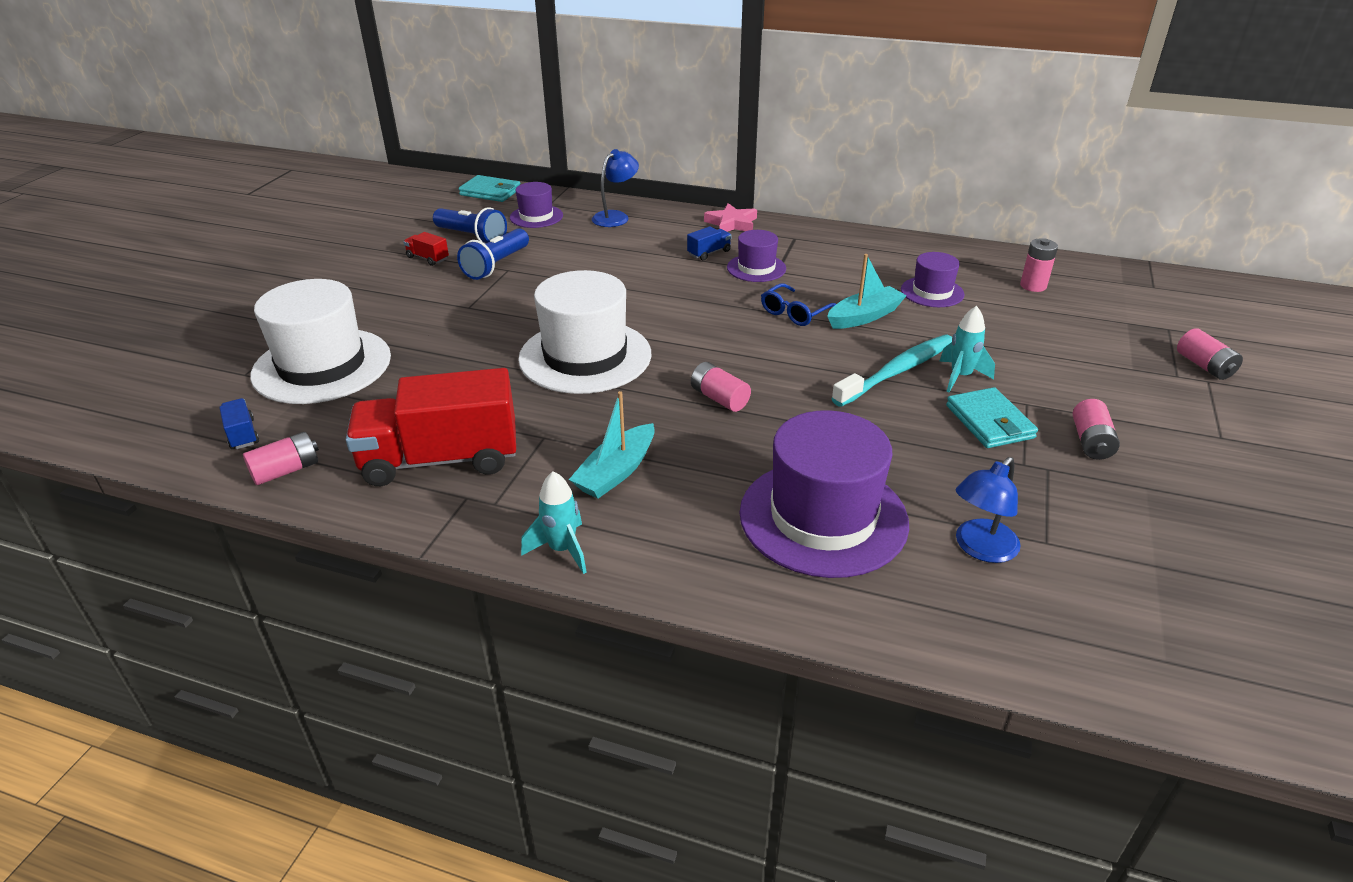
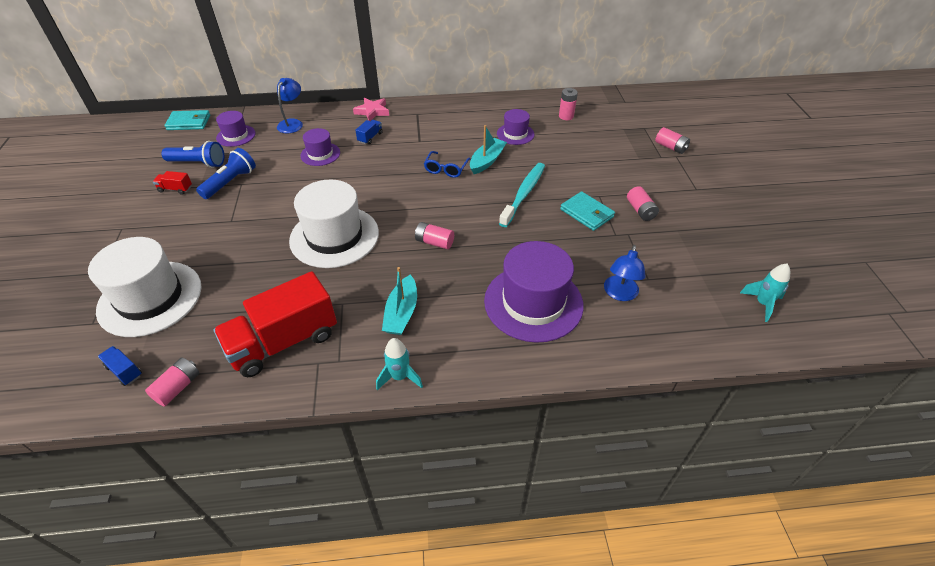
camera: 25 degrees left, 10 degrees up
blue flashlight [457,228,529,280] -> blue flashlight turned 150 degrees counterclockwise [196,148,256,199]
purple hat [727,230,786,282] -> purple hat moved to [300,128,340,166]
turquoise rocket [939,306,995,392] -> turquoise rocket moved to [740,264,790,322]

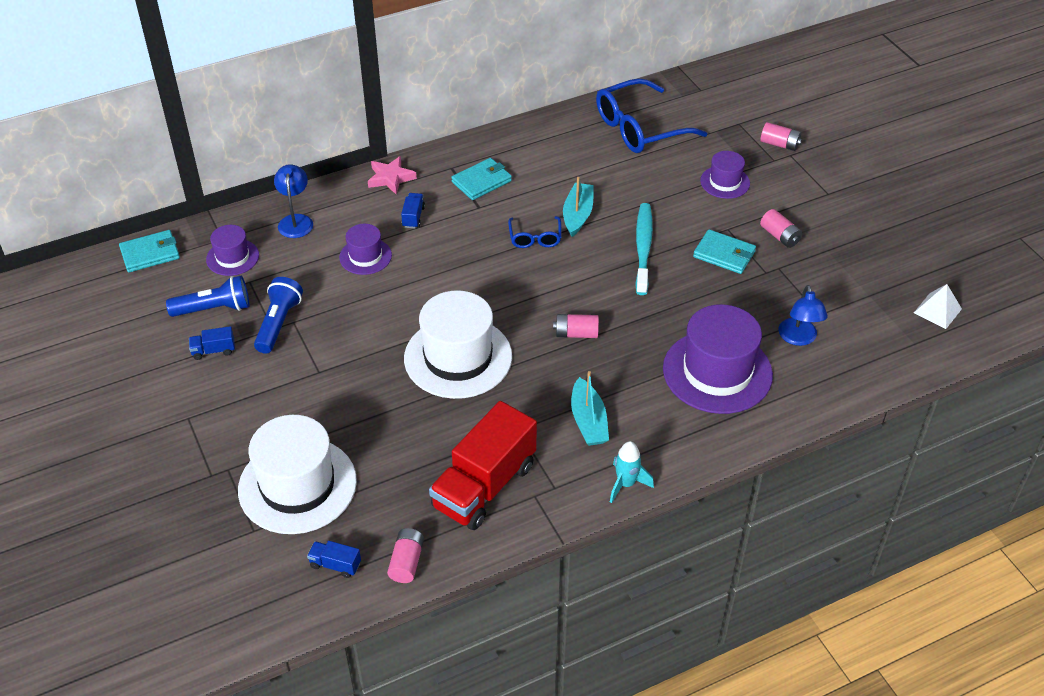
camera: 20 degrees left, 0 degrees up
red truck [153,171,192,195] -> blue truck [189,326,235,360]
purple hat [497,109,534,145] -> purple hat moved to [700,151,750,199]
pink battery [559,88,578,120] -> blue glasses [596,78,707,153]
turquoise rocket [740,264,790,322] -> white pyramid [914,284,962,329]
none -> turquoise wallet [451,158,512,200]

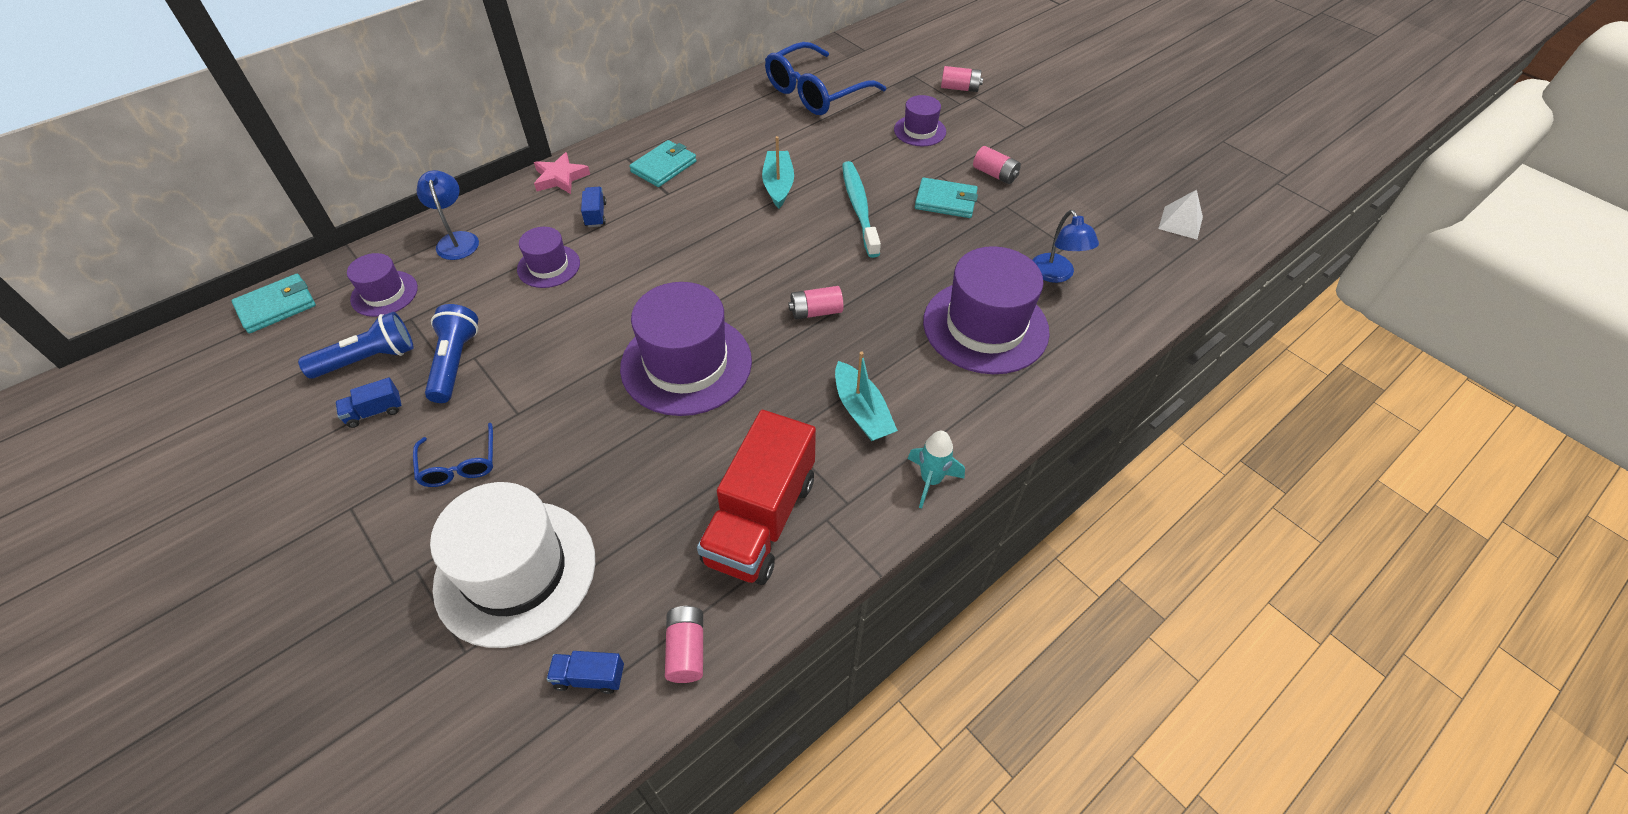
camera: 15 degrees left, 5 degrees up
white hat [404,290,512,399] -> purple hat [620,282,752,416]
blue glasses [508,216,561,248] -> blue glasses moved to [413,423,493,487]

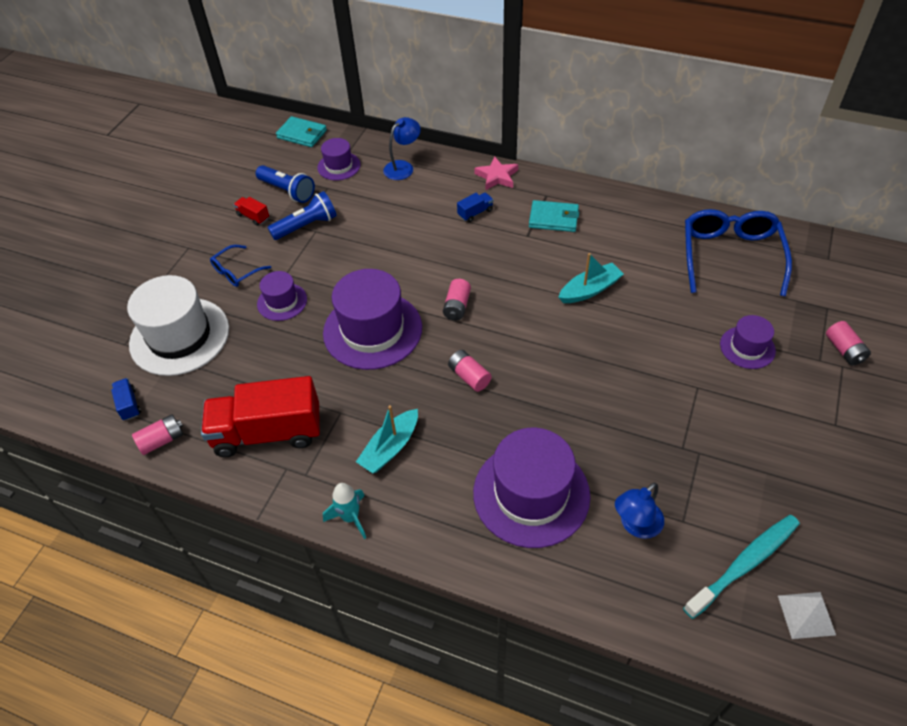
camera: 65 degrees right, 0 degrees up
blue truck [335,378,402,428] -> red truck [233,197,269,226]
purple hat [517,227,580,288] -> purple hat moved to [257,271,307,321]
blue glasses [765,42,886,115] -> blue glasses turned 75 degrees clockwise [685,209,792,296]
turquoise toothbrush [842,161,881,258] -> turquoise toothbrush moved to [683,515,800,619]
turquoise wallet [915,177,978,218] -> none
pink battery [973,146,1021,184] -> pink battery moved to [443,279,471,320]

